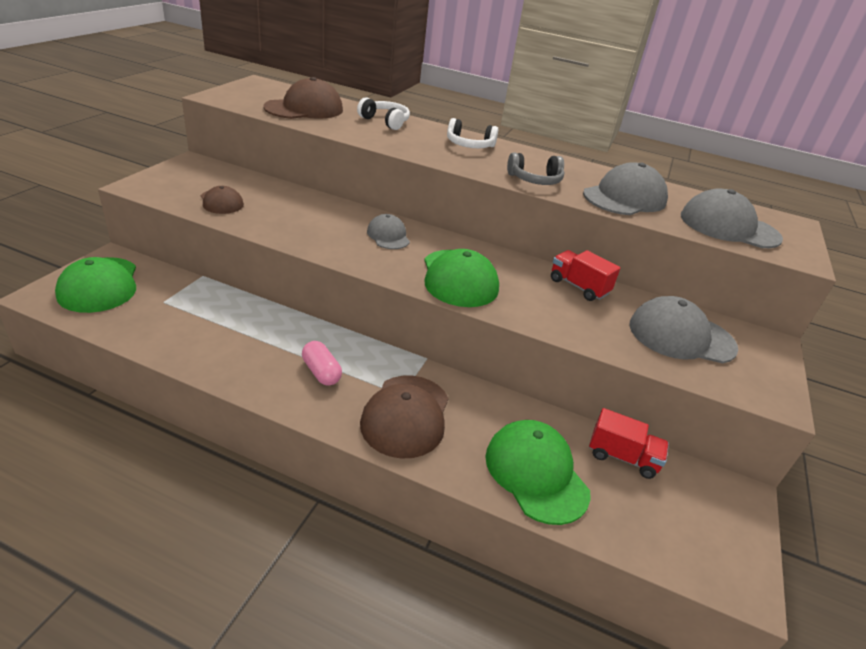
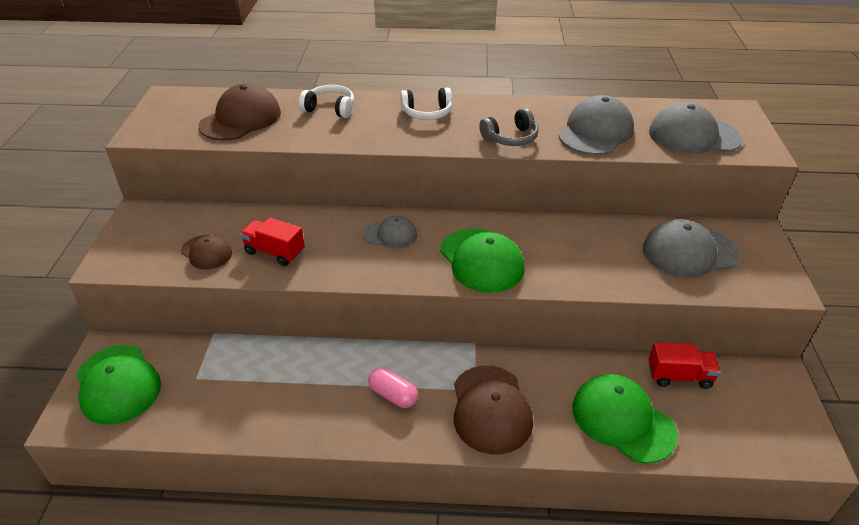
camera: 15 degrees left, 5 degrees up
grey cap [367,214,410,249] -> grey cap turned 135 degrees clockwise [363,216,417,248]
red truck [551,250,620,301] -> red truck moved to [240,217,305,266]

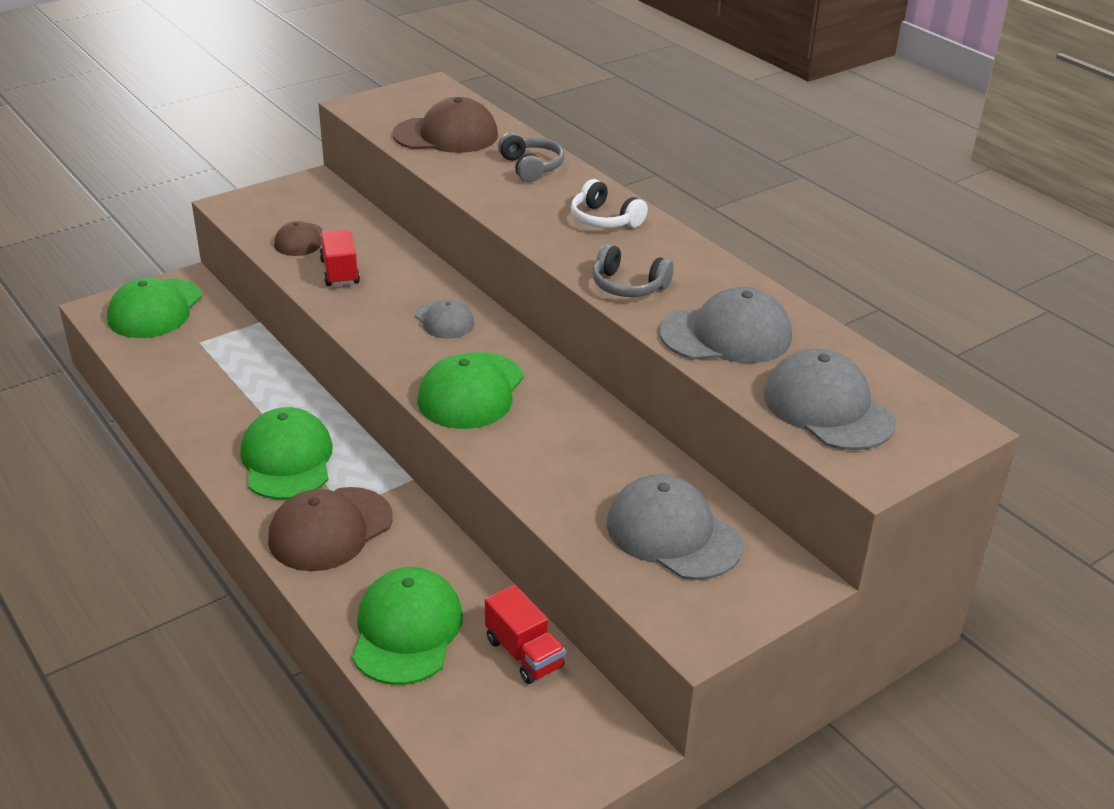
camera: 50 degrees right, 5 degrees down
white headphones [299,85,354,118] -> grey headphones [498,132,564,182]
pink capsule [368,368,418,408] -> green cap [240,407,333,500]

